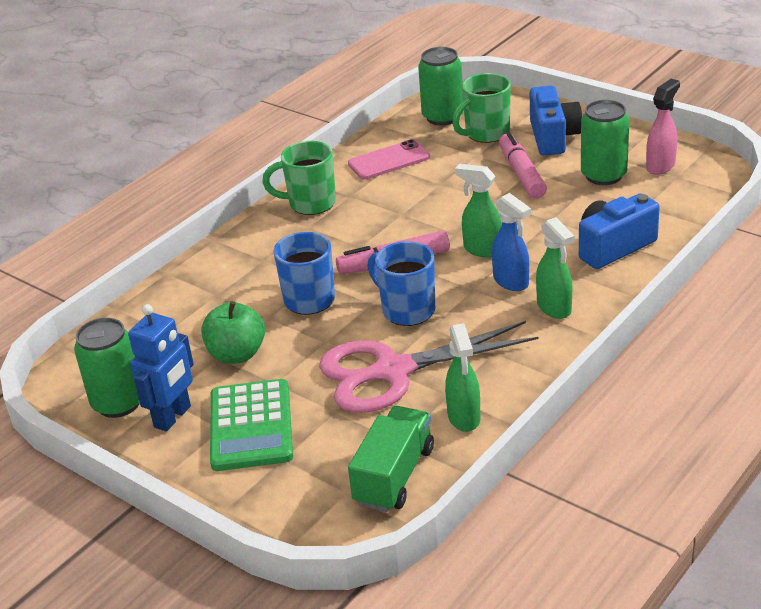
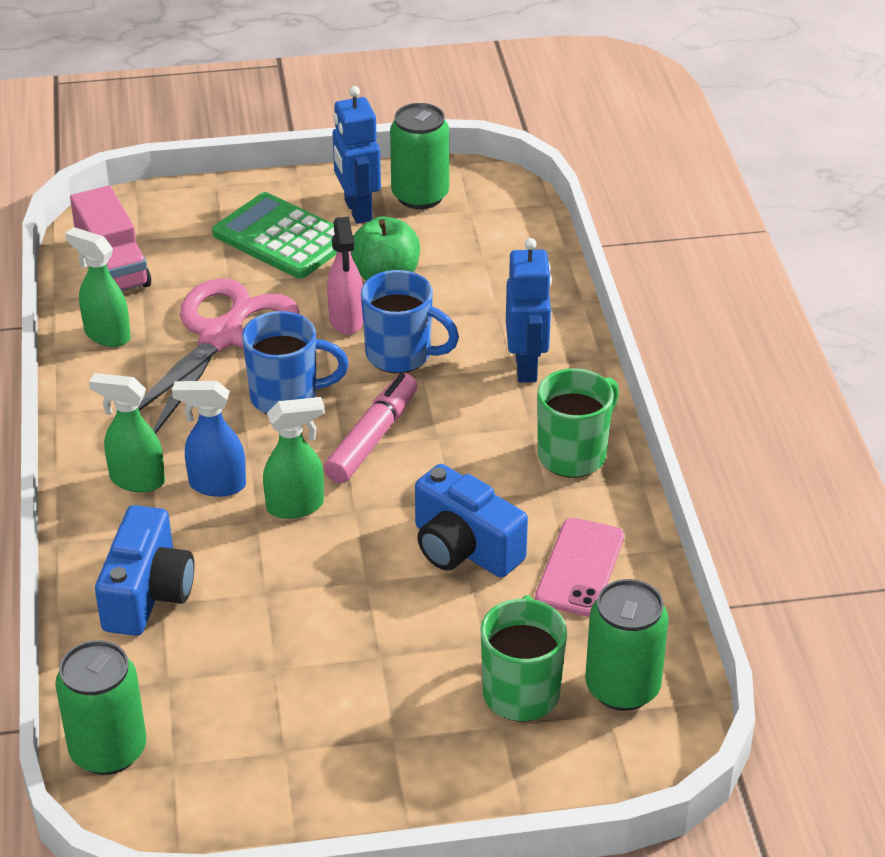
camera: 130 degrees right, 5 degrees up
green truck [348,406,434,512] -> pink truck [70,186,151,291]
pink marker [499,132,547,199] -> none
blue camera [530,86,582,155] -> blue camera moved to [415,464,528,578]
green can [581,100,629,185] -> green can moved to [55,640,147,775]
pink spray bottle [646,79,680,175] -> pink spray bottle moved to [327,217,363,335]
none -> blue robot [506,238,552,383]

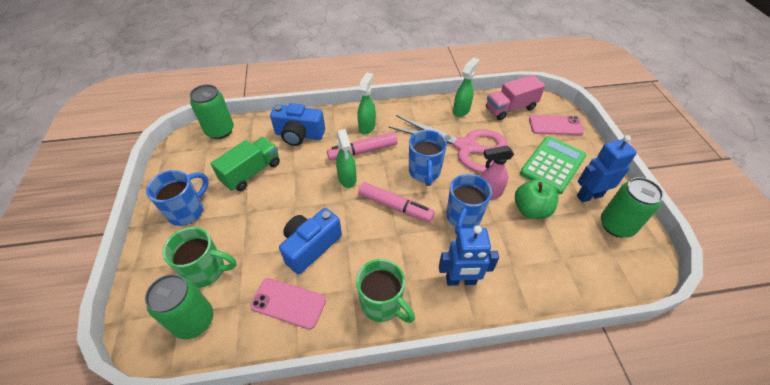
camera: 90 degrees right, 10 degrees up
blue spray bottle [172,381,246,497] -> pink marker [327,132,398,160]
none -> blue mug [146,170,209,226]
none -> green truck [210,137,280,191]
none -> pink phone [529,115,584,135]

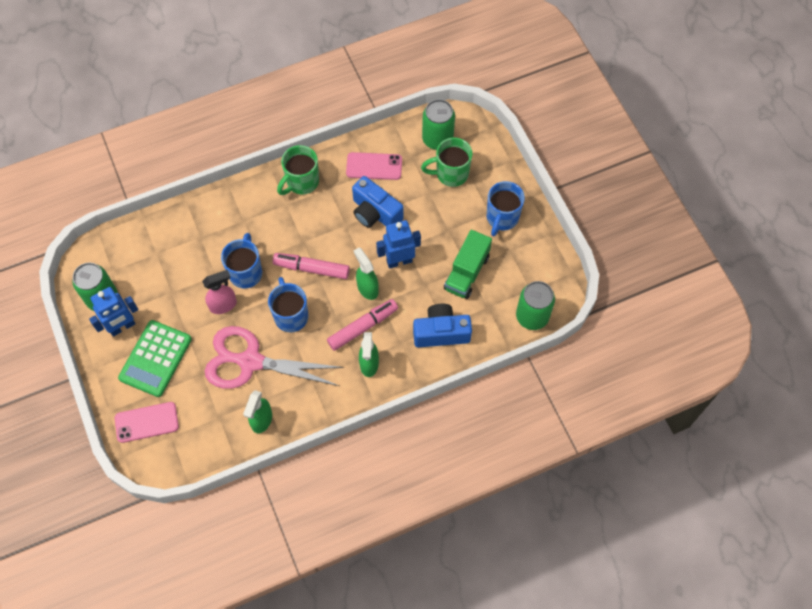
camera: 165 degrees right, 15 degrees up
blue camera [279,208,342,274] -> blue camera turned 105 degrees clockwise [352,176,404,228]
green mug [356,259,415,323] -> green mug turned 75 degrees counterclockwise [277,145,319,195]
blue robot [439,225,499,286] -> blue robot moved to [376,220,421,269]
pink truck [486,75,545,120] -> none
green apple [515,179,558,219] -> none

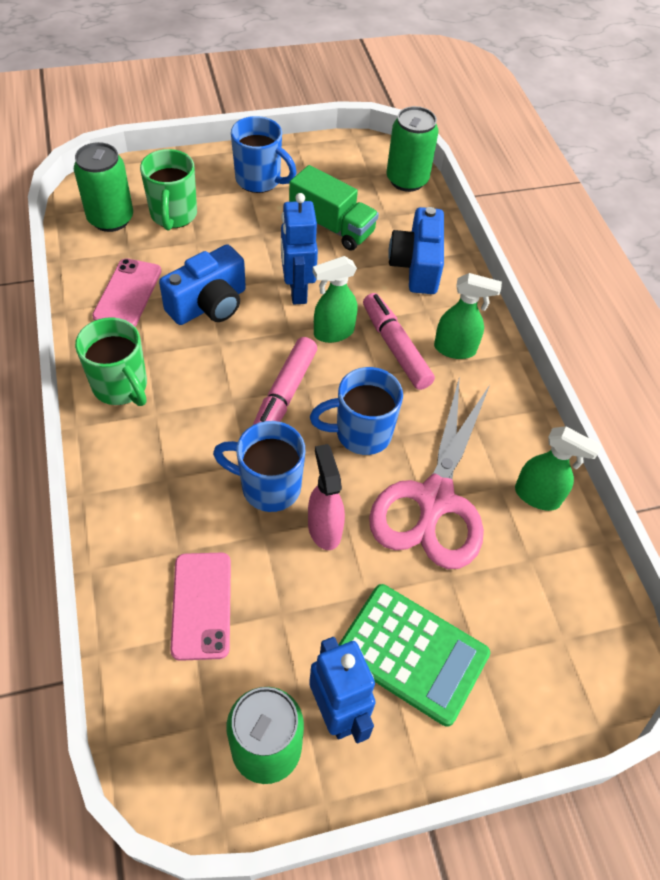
camera: 85 degrees left, 10 degrees down
pink phone [115,402,179,443] -> pink phone moved to [170,553,231,661]

